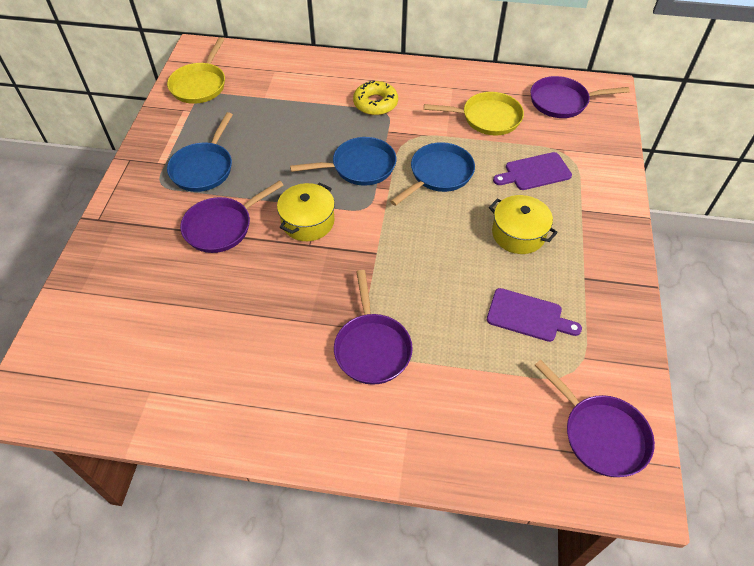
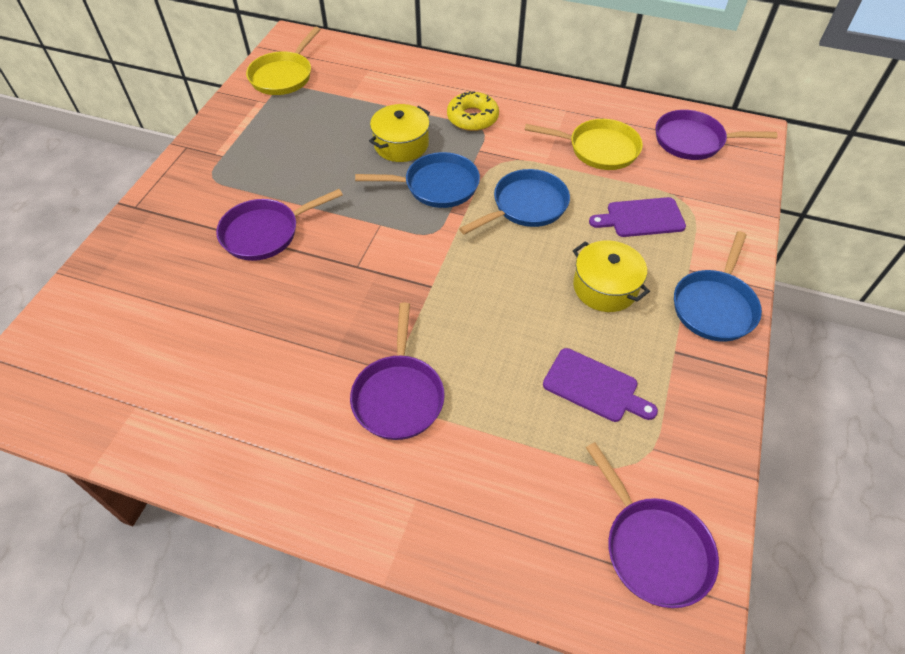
camera: 10 degrees right, 0 degrees up
blue pan [167,112,233,192] -> blue pan moved to [674,231,762,342]
yellow pot [277,182,335,241] -> yellow pot moved to [369,104,430,162]

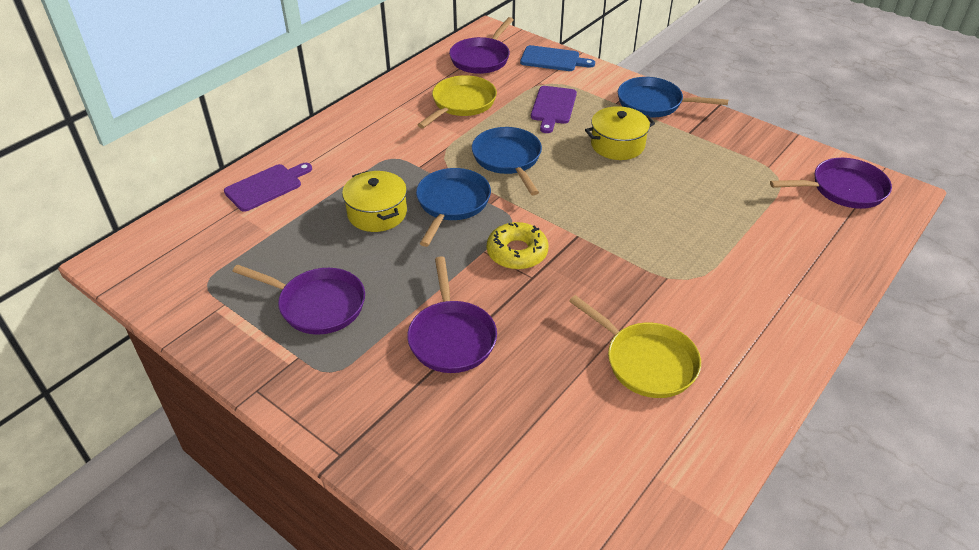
camera: 70 degrees left, 10 degrees down
yellow pan [246,27,321,95] -> yellow pan moved to [569,295,701,398]
purple pan [350,302,445,440] -> purple pan moved to [233,264,365,335]
yellow donut [447,91,499,131] -> yellow donut moved to [487,222,548,270]
purple cutting board [543,348,658,422] -> purple cutting board moved to [224,163,312,212]
blue pan [674,231,762,342] -> blue pan turned 150 degrees clockwise [618,77,728,117]
none -> blue cutting board [520,45,595,71]

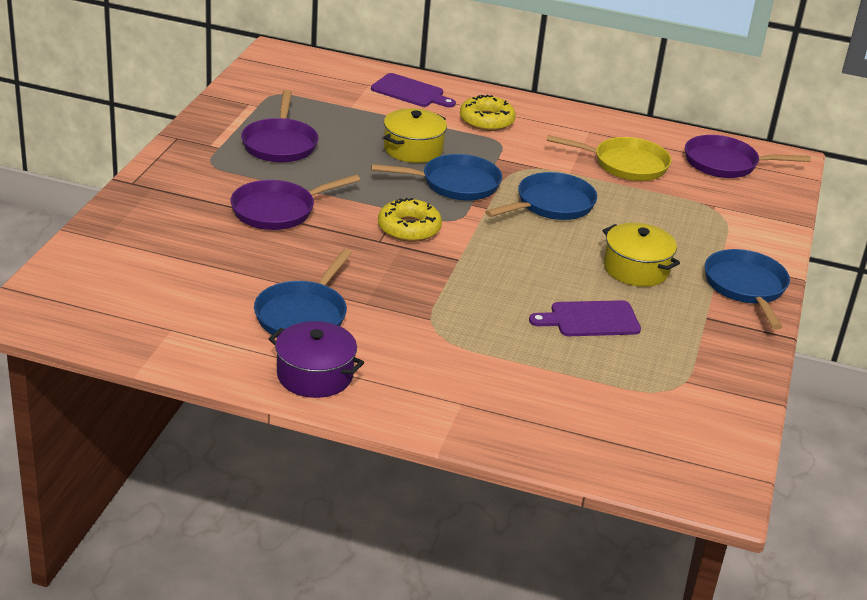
camera: 65 degrees right, 10 degrees down
blue cutting board [520,45,595,71] -> none
purple cutting board [531,86,577,133] -> purple cutting board moved to [529,300,641,336]
yellow pan [569,295,701,398] -> blue pan [254,249,352,337]
purple pan [770,158,892,209] -> none
none -> purple pot [269,321,364,398]
none -> yellow donut [460,95,516,131]

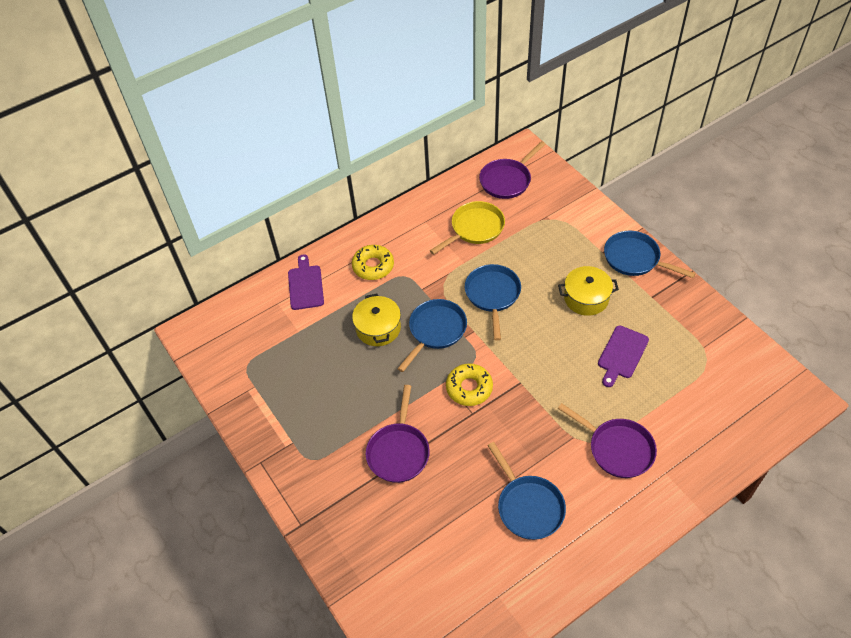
camera: 45 degrees left, 20 degrees up
purple pan [241,90,318,162] -> purple pan moved to [558,403,657,478]
purple pot [269,321,364,398] -> none
purple cutting board [371,73,456,108] -> purple cutting board turned 75 degrees counterclockwise [288,254,324,310]

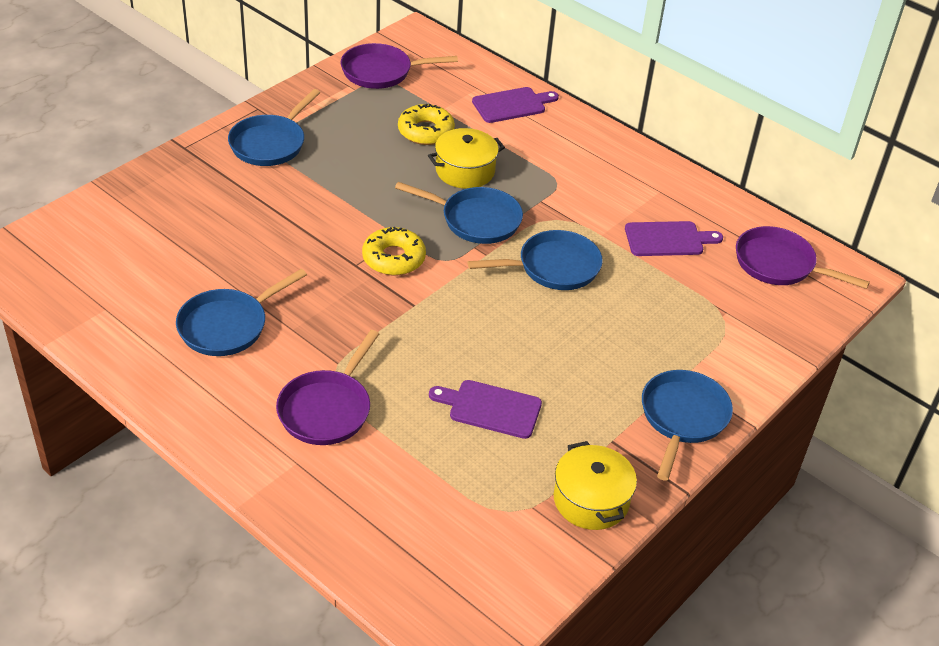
camera: 70 degrees right, 10 degrees down
yellow donut [352,245,394,280] -> yellow donut moved to [398,104,455,145]
purple pan [366,385,430,483] -> purple pan moved to [341,43,458,89]
yellow pan [430,201,505,255] -> purple cutting board [625,221,723,256]
yellow pot [558,266,619,316] -> yellow pot moved to [554,441,637,530]
none -> blue pan [228,89,320,166]

